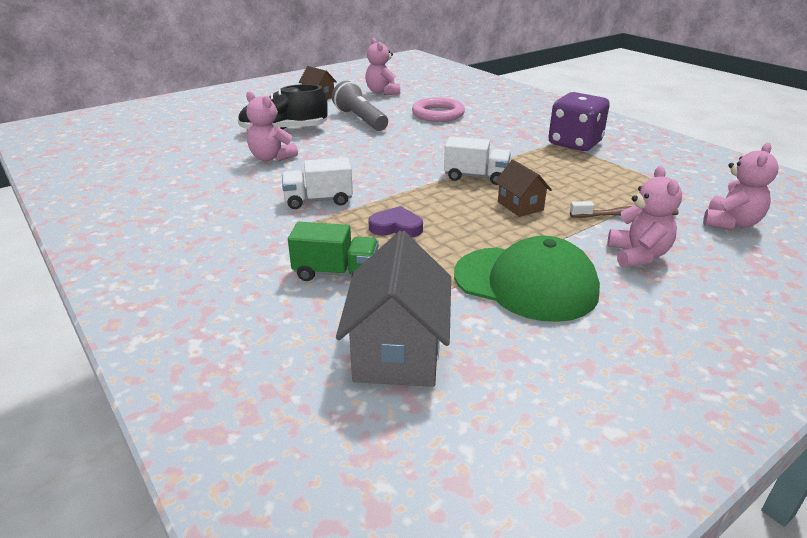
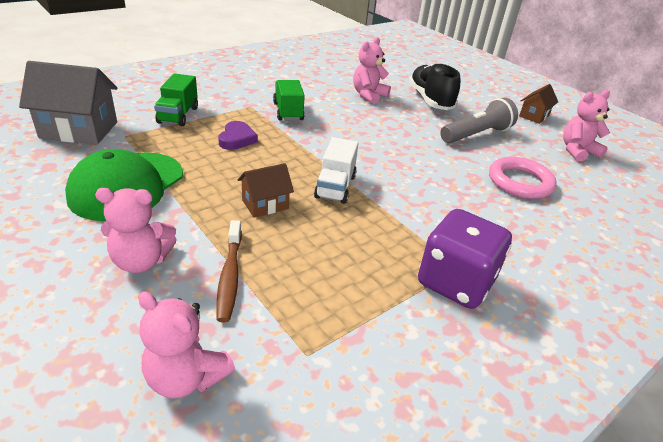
camera: 85 degrees right, 5 degrees up
white truck [282,157,353,209] -> green truck [273,80,305,121]

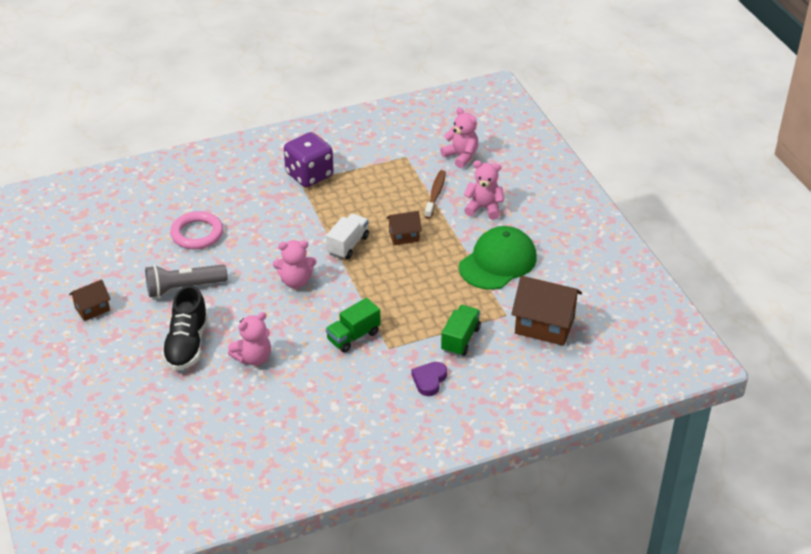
camera: 160 degrees left, 5 degrees up
grey house [19,61,118,144] -> brown house [511,276,582,346]
purple heart [218,121,258,150] -> purple heart moved to [411,362,447,396]
green truck [273,80,305,121] -> green truck turned 45 degrees clockwise [326,298,381,353]
pink teddy bear [563,90,610,162] -> pink teddy bear moved to [273,240,317,288]

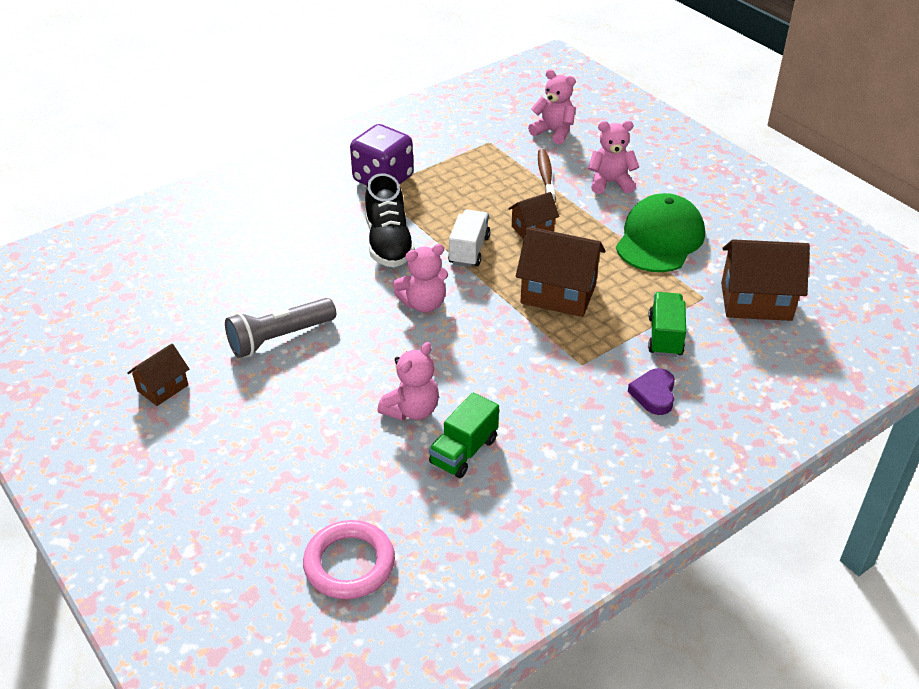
camera: 15 degrees left, 0 degrees up
black shoe [162,285,208,371] -> black shoe moved to [365,173,415,267]
pink ring [170,211,223,249] -> pink ring moved to [303,520,395,599]
green truck [326,298,381,353] -> green truck moved to [429,392,499,478]
none -> brown house [516,227,605,317]

